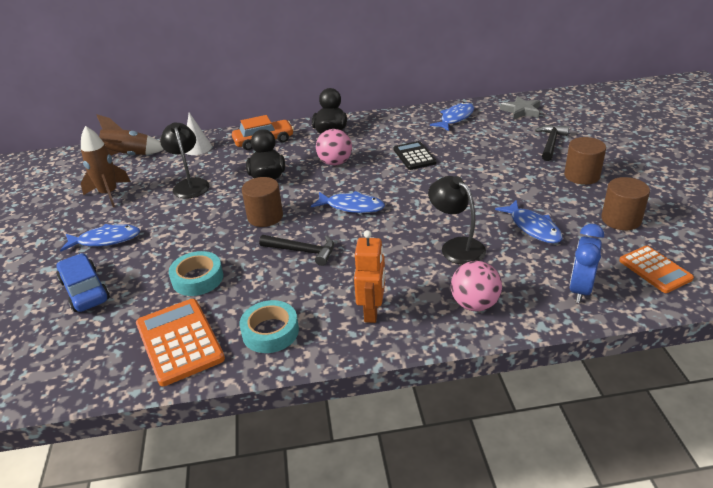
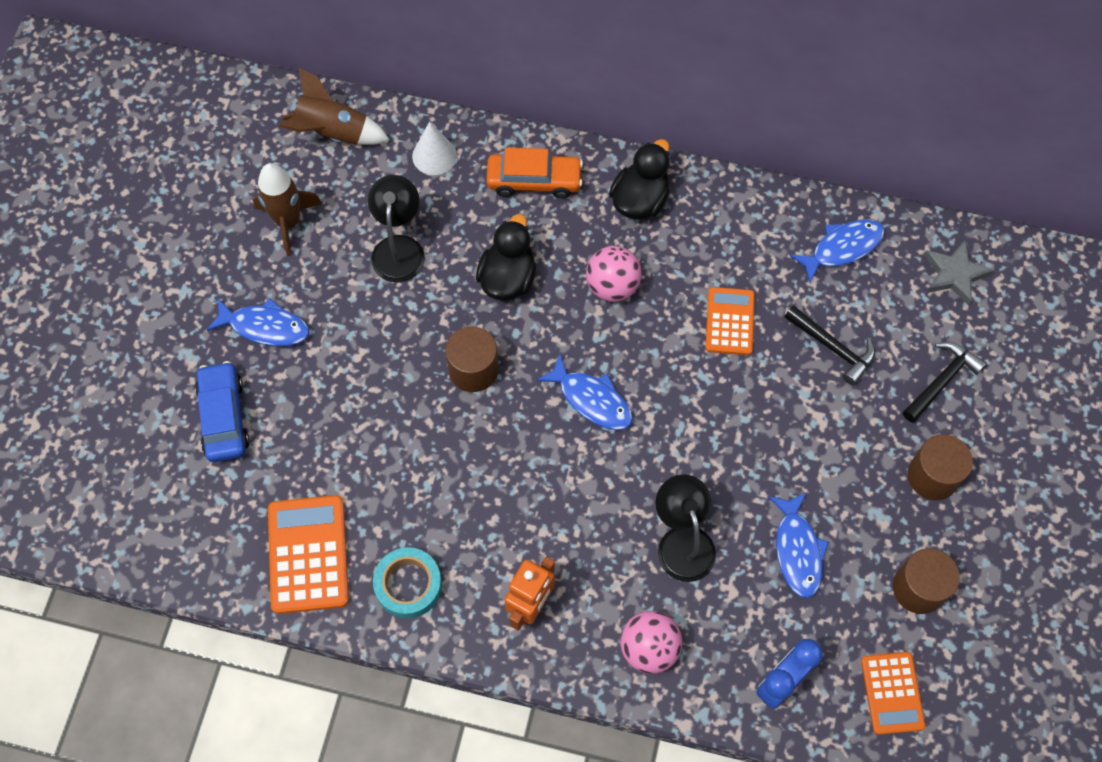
camera: 20 degrees right, 30 degrees up
turquoise tape [169,251,223,296] -> none
black hammer [259,235,334,266] -> black hammer moved to [785,305,875,385]
black calculator [394,141,437,170] -> orange calculator [706,287,755,355]

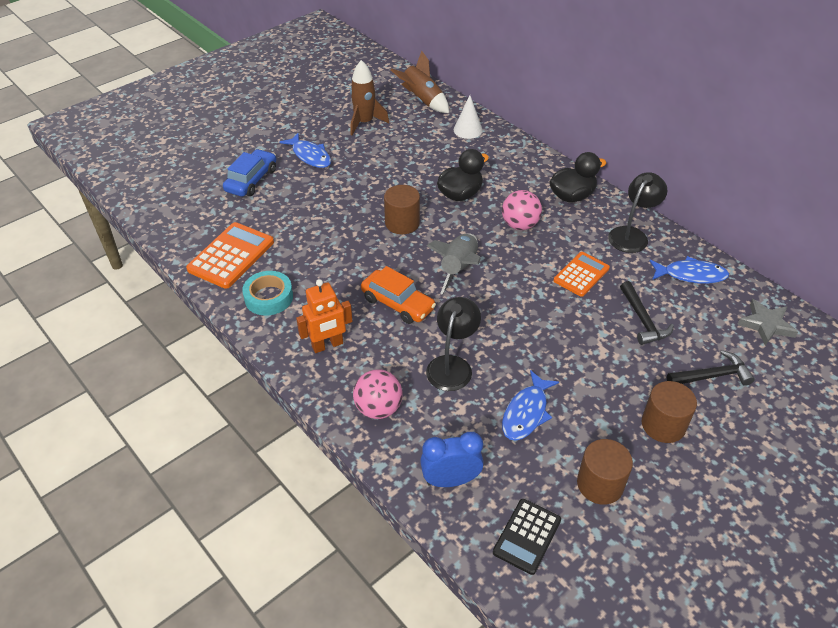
camera: 35 degrees right, 20 degrees down
black lamp [368,175,425,283] -> black lamp moved to [608,172,667,253]
orange car [486,148,583,199] -> orange car moved to [361,266,436,324]
blue fish [537,353,633,430] -> grey rocket [427,233,481,295]
orange calculator [861,652,926,735] -> black calculator [493,499,561,575]

